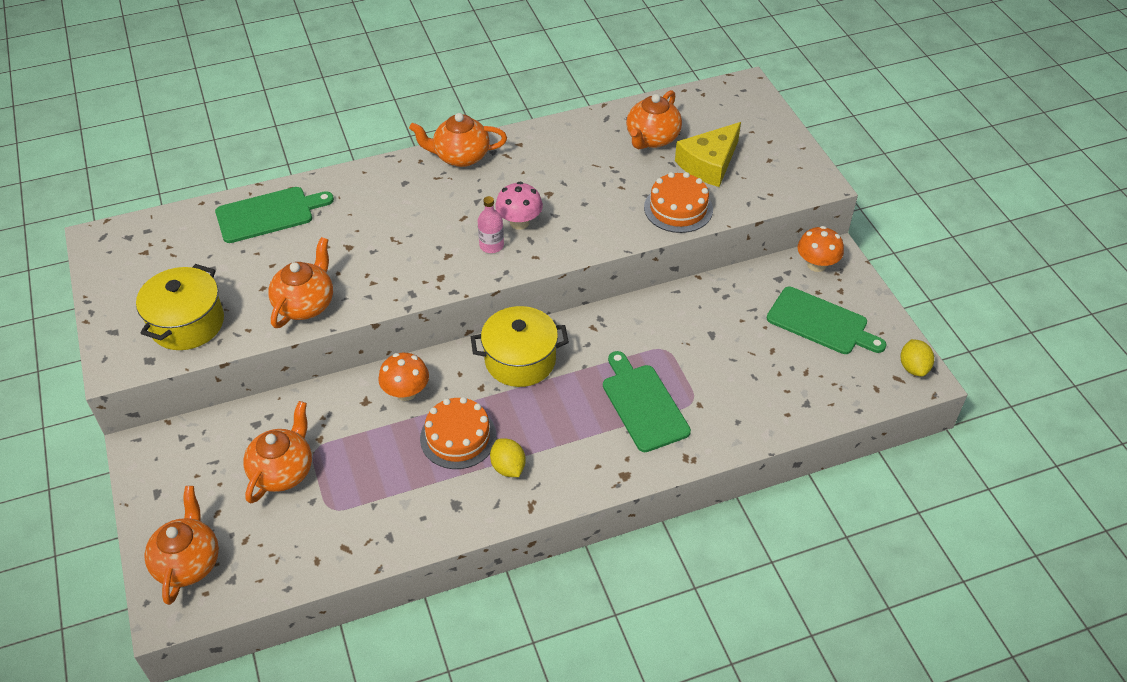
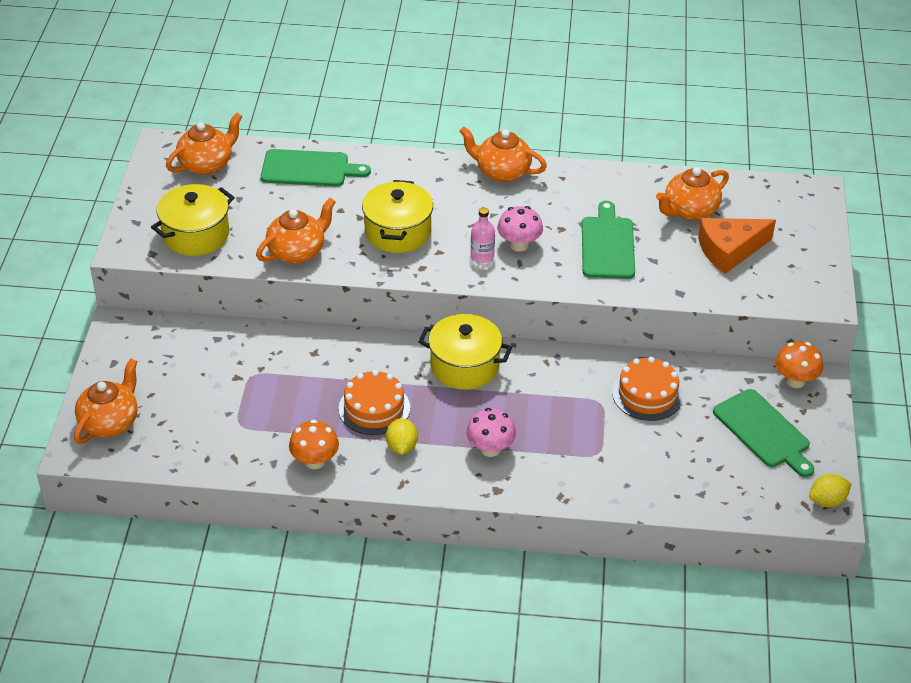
camera: 25 degrees right, 5 degrees down
orange teapot [243,401,312,503] -> orange teapot moved to [166,113,243,175]
orange mushroom [378,353,429,401] -> orange mushroom moved to [289,420,339,469]
green cutting board [603,351,691,452] -> green cutting board moved to [582,201,635,279]
orange cake [644,172,713,233] -> orange cake moved to [612,357,683,421]
yellow cheese [675,122,741,187] -> orange cheese [698,218,776,274]
yellow lemon [901,339,934,377] -> yellow lemon turned 45 degrees clockwise [809,474,852,508]
none -> yellow pot [362,180,433,253]
none -> pink mushroom [466,408,516,457]

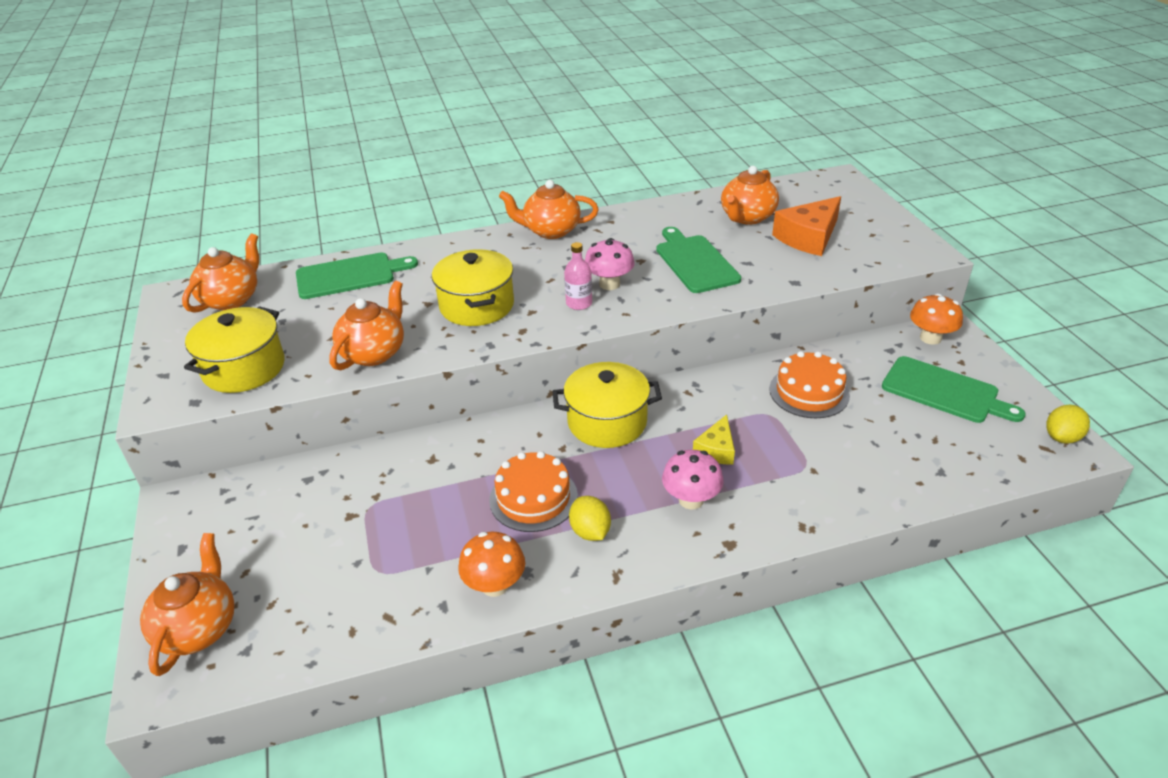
camera: 20 degrees left, 5 degrees down
none -> yellow cheese [693,414,735,465]

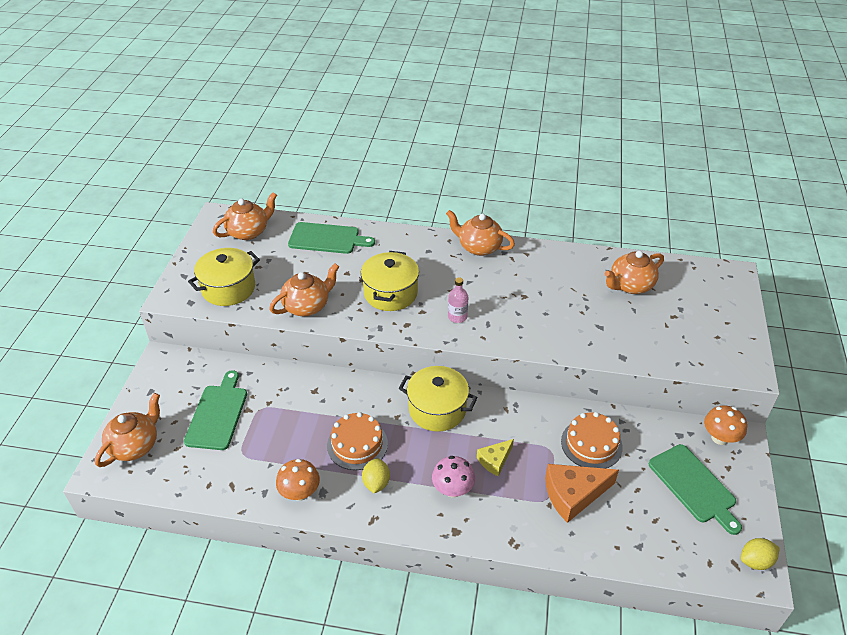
camera: 25 degrees right, 5 degrees up
pink mushroom [585,238,635,290] -> none
green cutting board [656,227,741,293] -> green cutting board moved to [184,370,247,450]
orange cheese [772,196,841,256] -> orange cheese moved to [545,464,619,523]

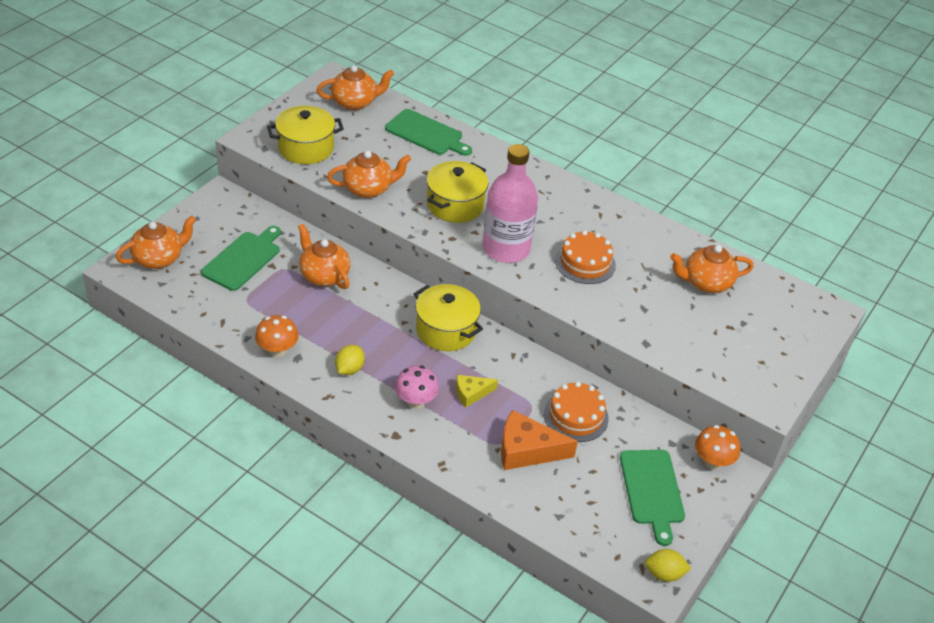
camera: 20 degrees right, 0 degrees up
orange cake [327,412,388,470] -> orange cake moved to [555,230,616,284]
orange teapot [446,210,515,256] -> orange teapot moved to [298,224,350,289]
pink bottle [448,278,468,323] -> pink bottle [482,144,538,263], size x2.31

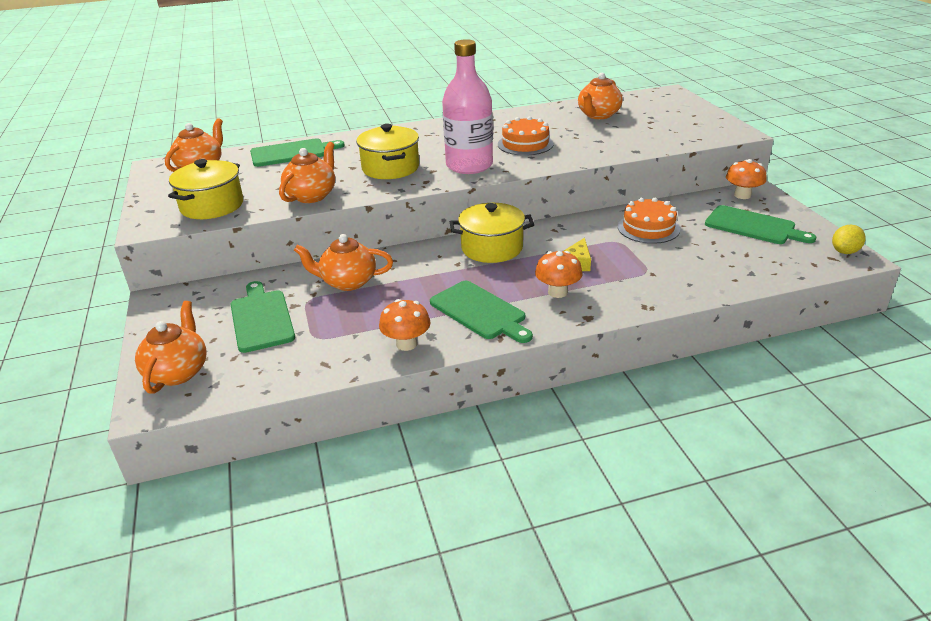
camera: 45 degrees left, 10 degrees down
yellow lemon [335,345,365,375] -> green cutting board [430,281,533,343]
pink mushroom [395,366,439,409] -> orange mushroom [535,251,583,298]
orange cheese [501,410,578,470] -> none

